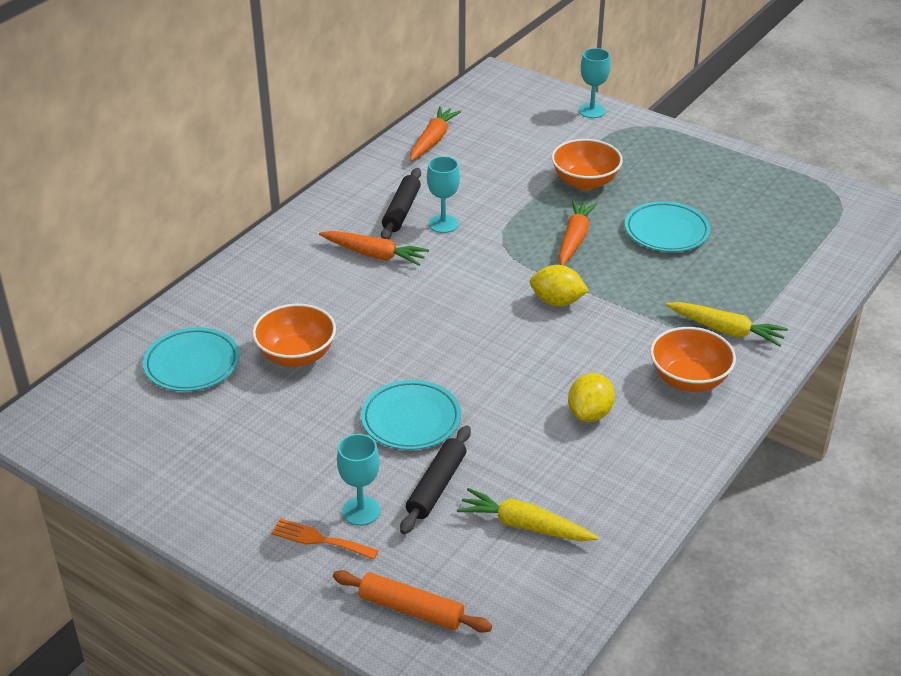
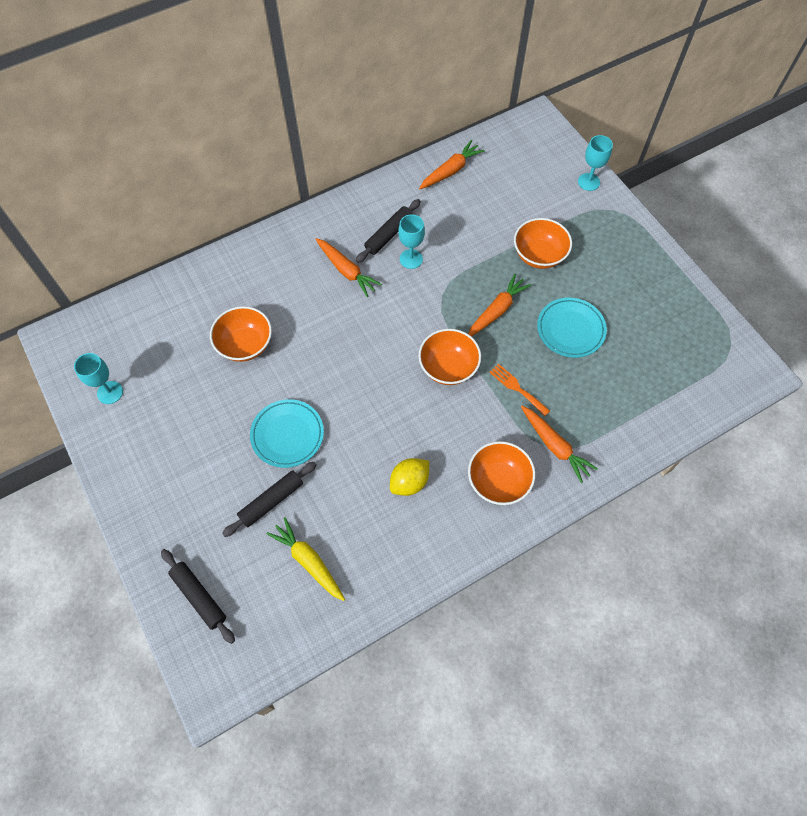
camera: 25 degrees right, 25 degrees up
turquoise plate [143,327,240,392] -> none
orange fork [271,518,379,560] -> orange fork moved to [489,364,550,416]
orange rolling pin [333,570,492,633] -> black rolling pin [161,549,235,644]
turquoise goblet [337,434,380,526] -> turquoise goblet moved to [74,353,123,404]
yellow lemon [530,265,589,306] -> orange bowl [418,329,481,385]
yellow carrot [666,302,788,347] -> orange carrot [521,406,598,483]

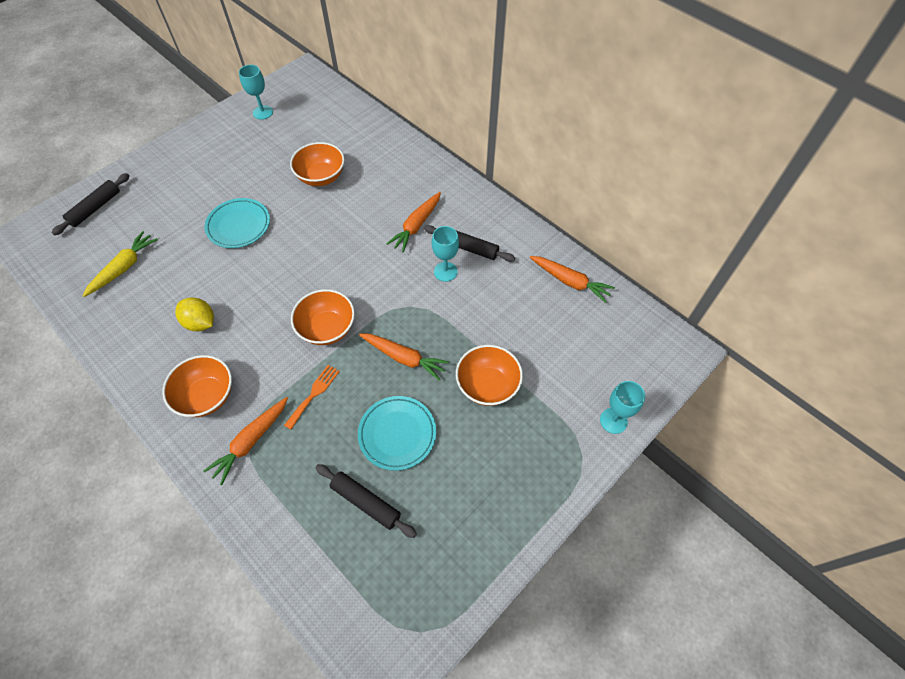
camera: 75 degrees right, 5 degrees down
black rolling pin [222,462,317,537] -> black rolling pin moved to [315,464,417,538]

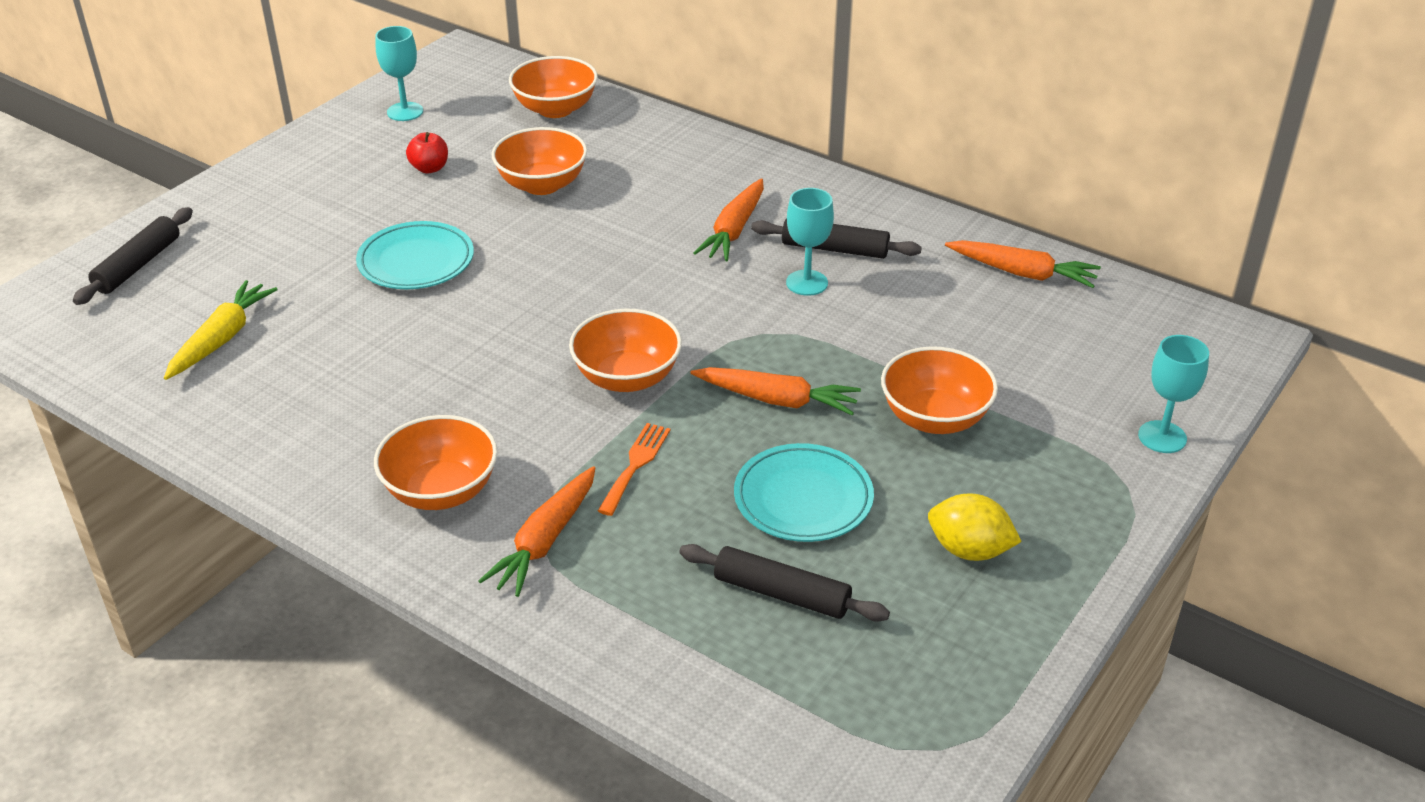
camera: 10 degrees left, 20 degrees down
yellow lemon [175,297,214,331] -> yellow lemon moved to [928,493,1022,561]
none -> red apple [406,132,448,173]
none -> orange bowl [509,56,598,118]

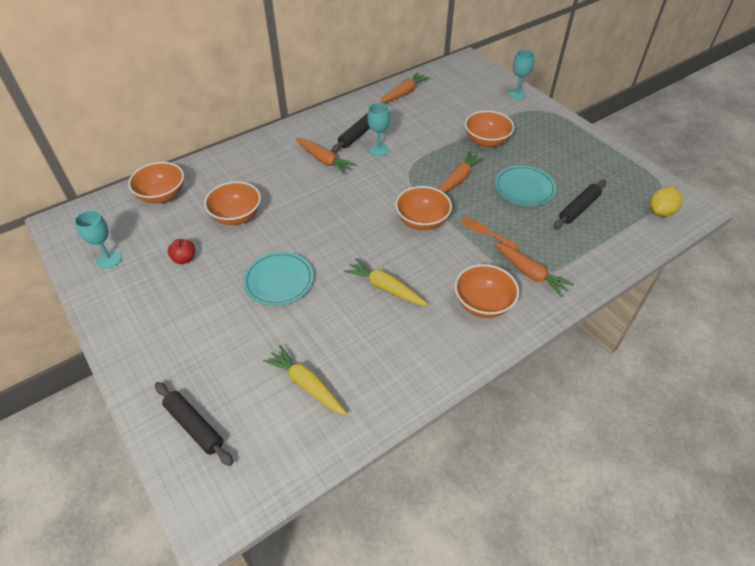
camera: 70 degrees left, 10 degrees up
yellow lemon [928,493,1022,561] -> yellow lemon moved to [649,186,683,217]
none -> yellow carrot [344,258,428,306]

